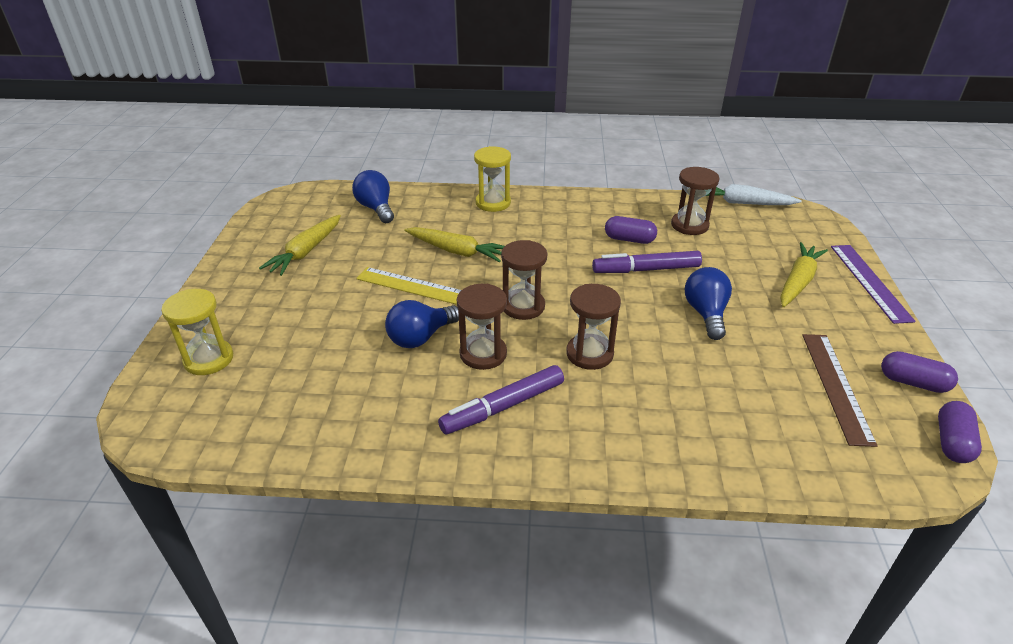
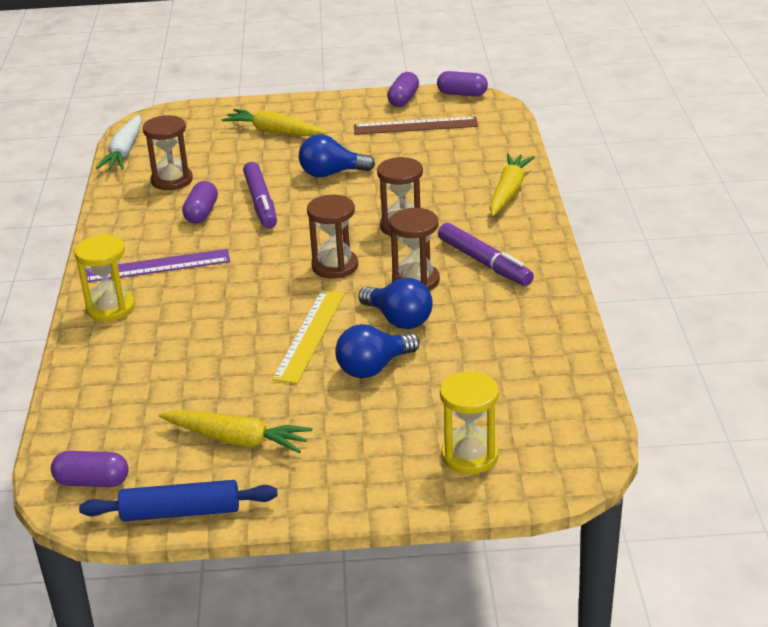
camera: 95 degrees left, 5 degrees down
blue light bulb [352,170,394,223] -> blue light bulb moved to [335,324,419,378]
yellow carrot [404,227,505,262] -> yellow carrot moved to [489,153,535,216]
purple ruler [831,245,916,324] -> purple ruler moved to [85,249,230,282]
none -> purple capsule [51,451,129,487]
none -> blue rolling pin [79,480,278,522]

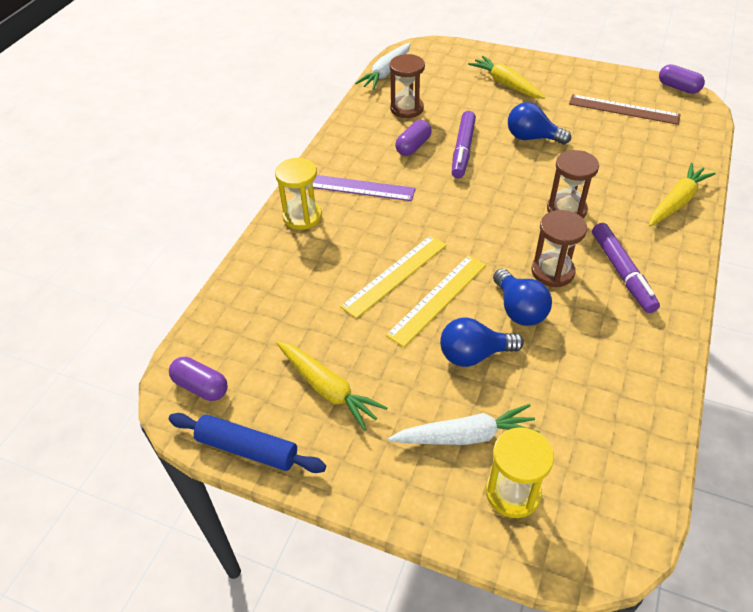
camera: 25 degrees right, 15 degrees up
brown hourglass [307,195,358,279] -> none
purple capsule [387,72,419,107] -> none
none -> yellow ruler [340,235,447,319]
none -> white carrot [388,404,540,445]

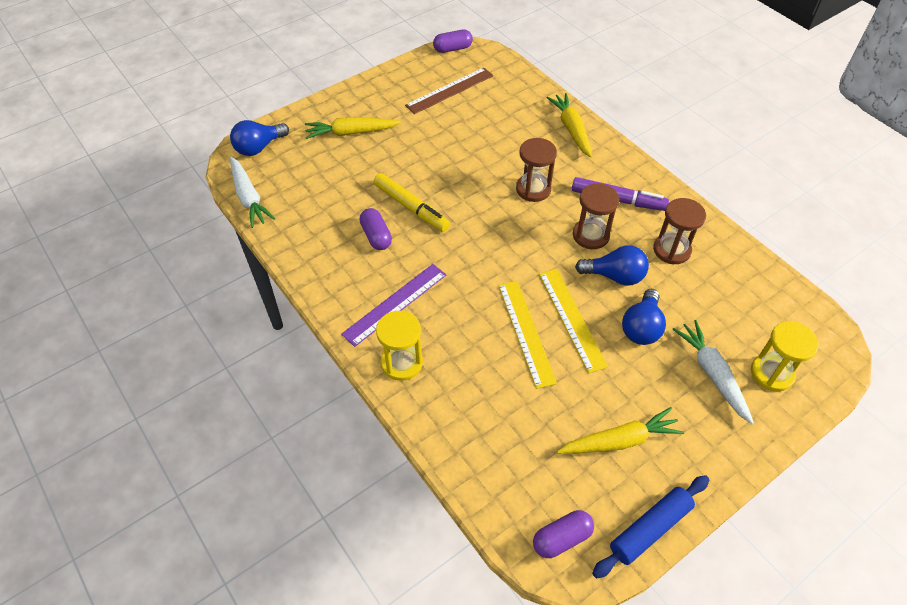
camera: 60 degrees left, 5 degrees up
white carrot [388,404,540,445] -> white carrot turned 45 degrees counterclockwise [673,320,754,424]
brown hourglass [390,54,425,118] -> brown hourglass moved to [653,198,706,264]
purple marker [452,111,476,179] -> yellow marker [374,173,450,232]
blue light bulb [508,102,571,144] -> blue light bulb moved to [230,120,289,156]

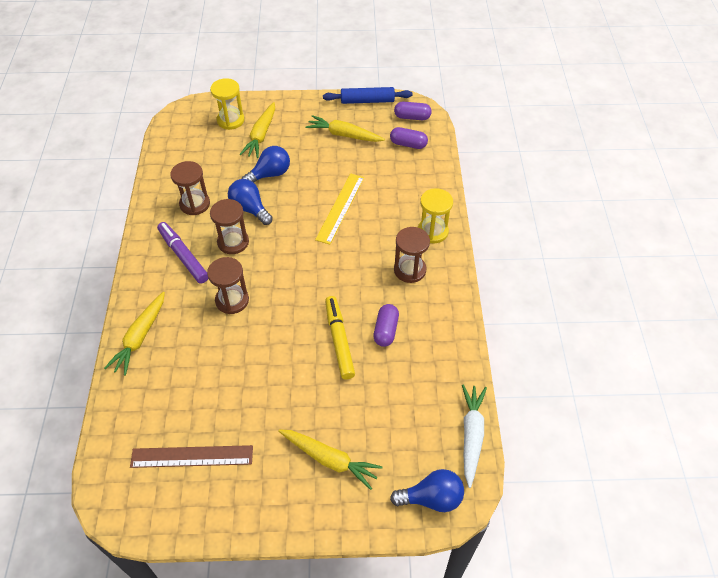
camera: 145 degrees left, 0 degrees up
purple ruler [341,264,446,347] -> brown hourglass [394,227,430,283]
purple capsule [433,29,473,53] -> purple capsule moved to [390,127,428,149]
yellow ruler [539,269,608,373] -> none
white carrot [673,320,754,424] -> yellow carrot [239,102,275,158]

